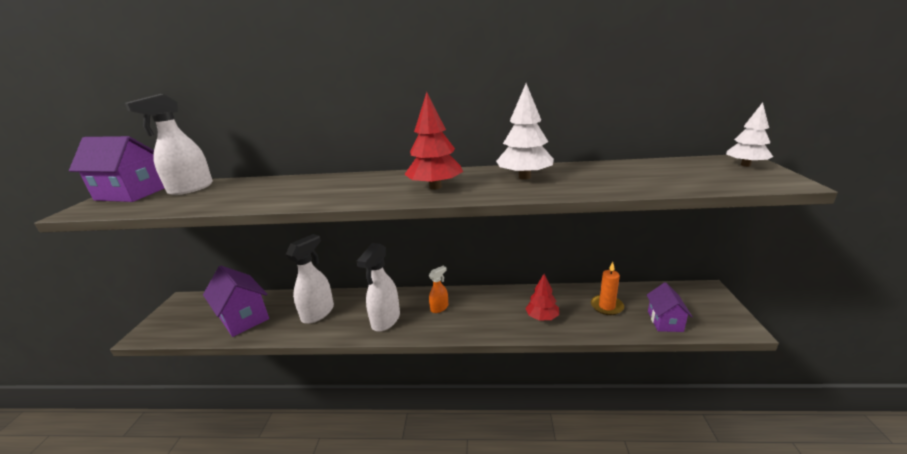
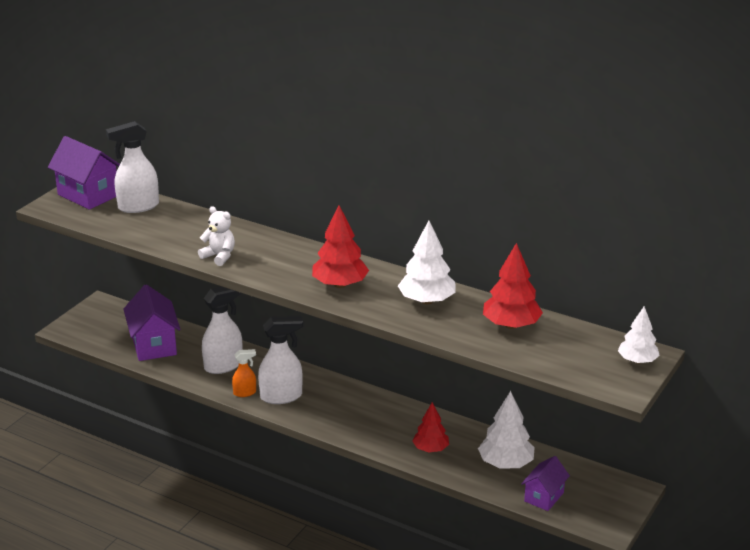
camera: 25 degrees right, 5 degrees up
white spray bottle [356,243,400,332] -> white spray bottle turned 150 degrees counterclockwise [258,316,303,404]
orange spray bottle [429,266,448,313] -> orange spray bottle moved to [232,349,256,397]
orange candle [591,262,624,315] -> white tree [478,391,535,469]
none -> white teddy bear [198,206,235,266]
none -> red tree [483,243,543,329]

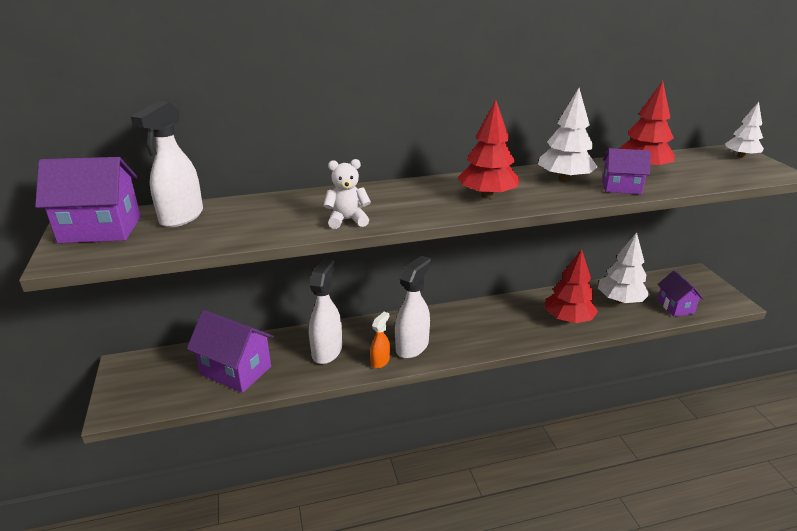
camera: 45 degrees left, 0 degrees up
red tree [413,402,449,452] -> red tree [545,249,598,323], size x1.51
none -> purple house [602,148,651,194]

